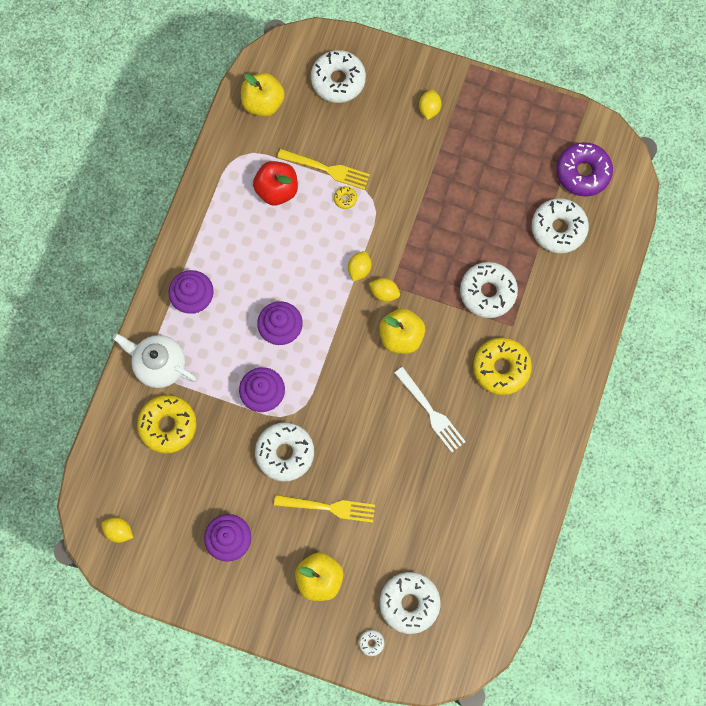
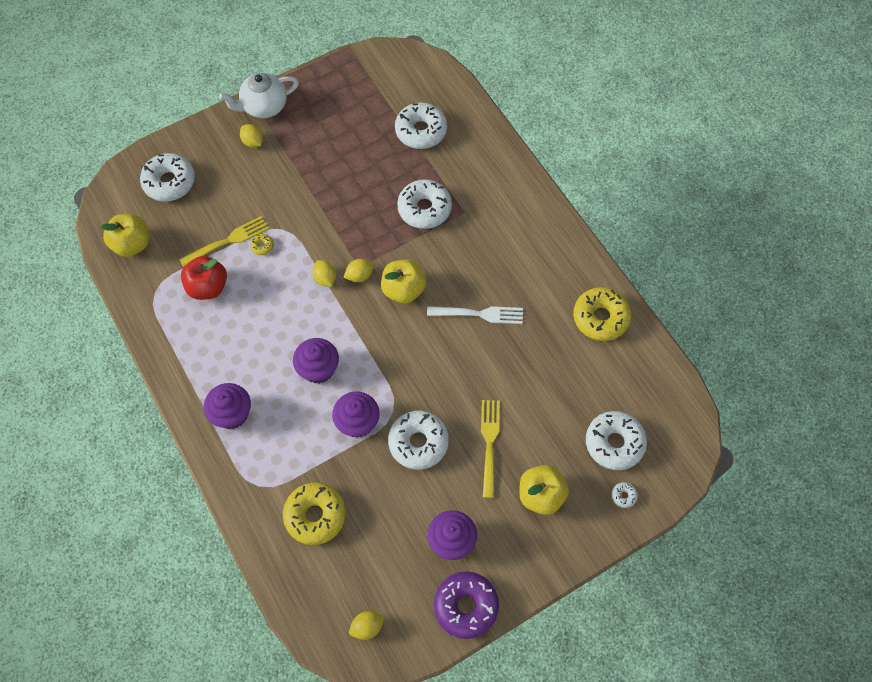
camera: 50 degrees left, 10 degrees down
white teapot [113,333,196,388] -> white teapot moved to [219,73,299,118]
yellow fork [274,495,375,523] -> yellow fork turned 45 degrees counterclockwise [481,400,500,498]
yellow donut [473,337,532,395] -> yellow donut moved to [573,287,631,341]
purple donut [556,142,613,196] -> purple donut moved to [434,571,499,639]

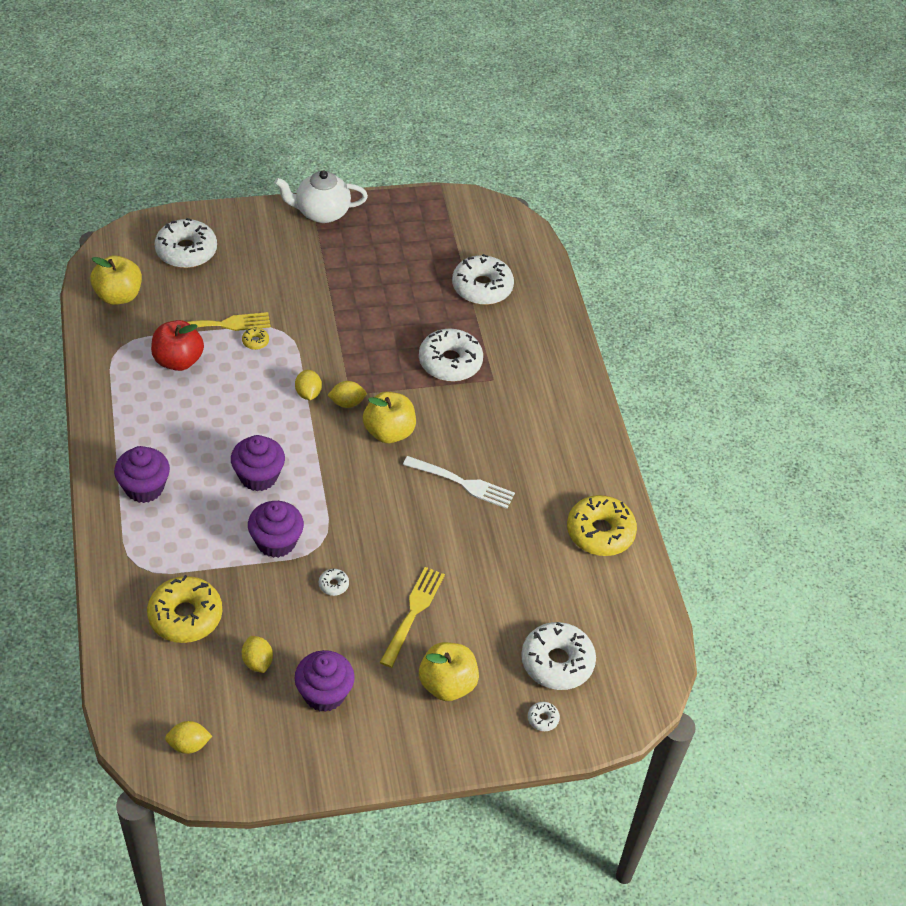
camera: 15 degrees right, 15 degrees down
yellow lemon [240,124,263,148] -> yellow lemon moved to [242,636,273,673]
white donut [388,411,449,470] -> white donut [319,568,349,596], size x0.42
purple donut [434,571,499,639] -> none

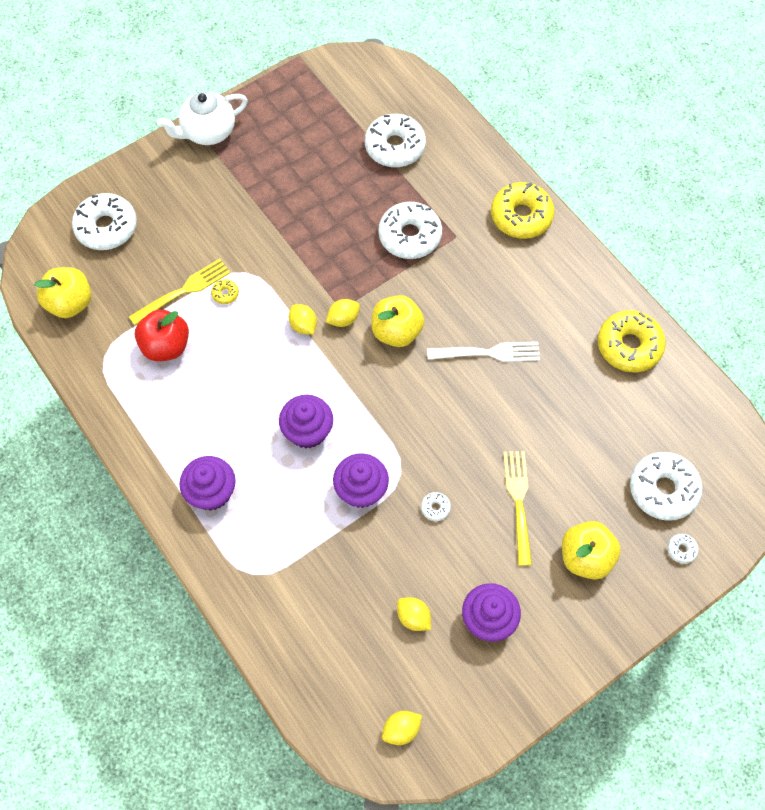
camera: 20 degrees left, 15 degrees up
yellow donut [147,575,222,643] -> yellow donut moved to [491,182,555,239]

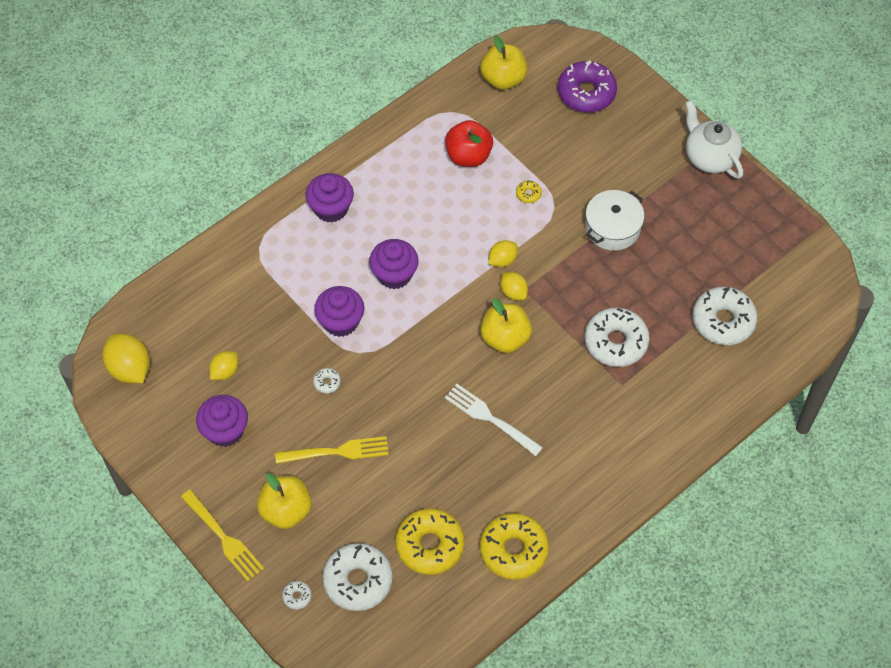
camera: 85 degrees right, 5 degrees down
white donut [72,193,137,250] -> purple donut [558,61,617,113]
yellow fork [129,259,230,325] -> yellow fork moved to [181,489,264,582]
yellow lemon [382,711,422,745] -> yellow lemon [102,334,150,383], size x1.68
white fork [427,342,540,362] -> white fork turned 135 degrees clockwise [445,384,543,456]
yellow donut [491,182,555,239] -> yellow donut moved to [396,508,464,575]
none -> white pot [585,190,644,251]

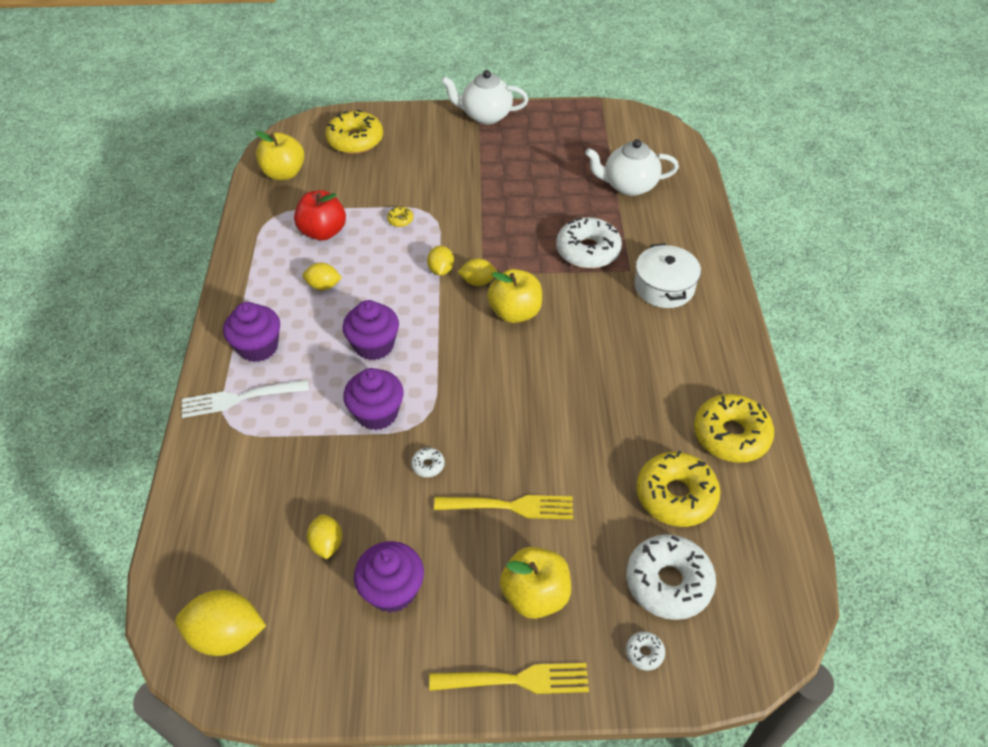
camera: 50 degrees left, 10 degrees down
yellow fork [275,436,389,464] -> yellow fork turned 60 degrees clockwise [434,495,573,519]
white fork [445,384,543,456] -> white fork moved to [182,380,309,418]
purple donut [558,61,617,113] -> yellow donut [325,110,383,154]
white pot [585,190,644,251] -> white pot moved to [635,243,701,308]
white donut [692,287,757,345] -> white teapot [585,139,679,196]
none -> yellow lemon [303,263,342,290]

